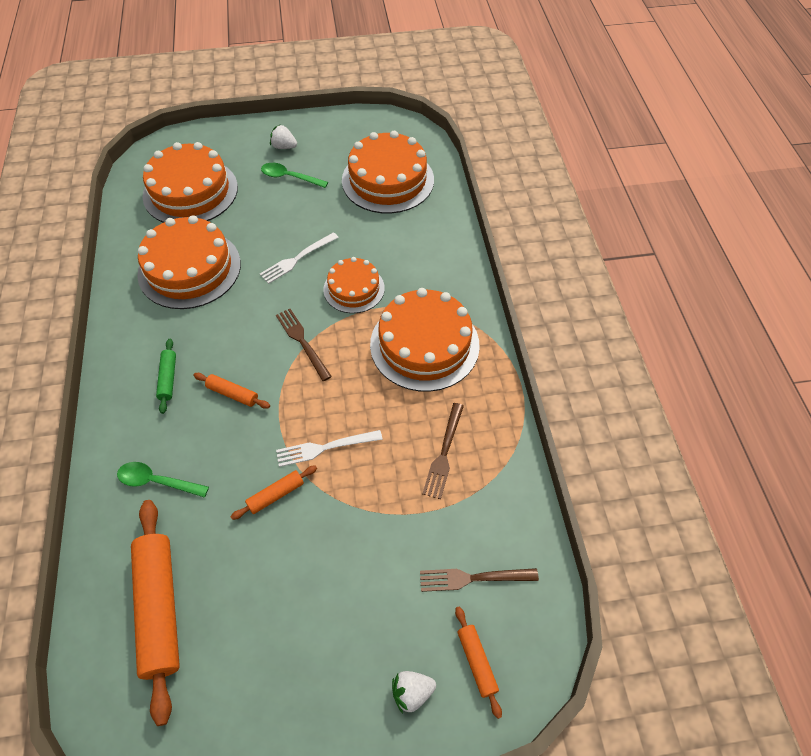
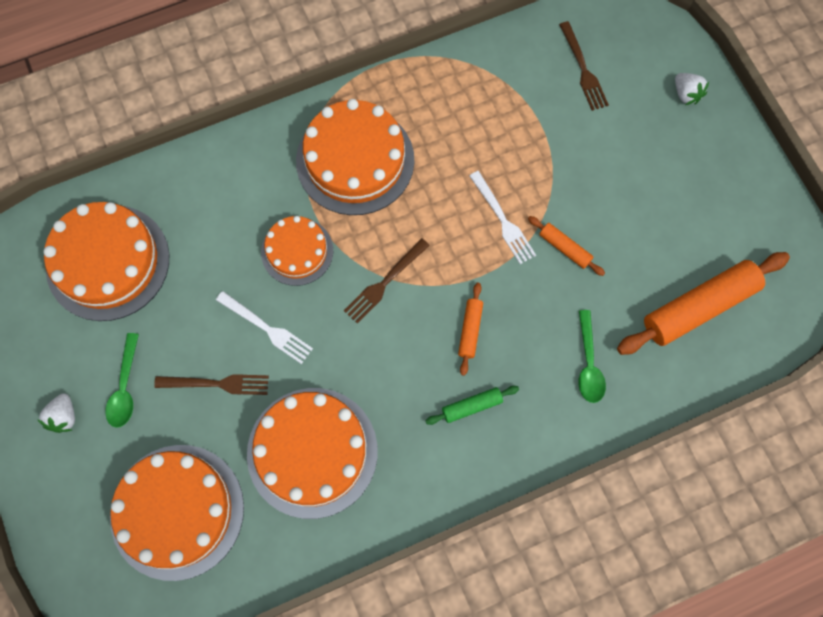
camera: 105 degrees left, 15 degrees up
brown fork [422,403,464,499] -> brown fork moved to [154,374,269,395]
orange rolling pin [455,607,502,719] -> none

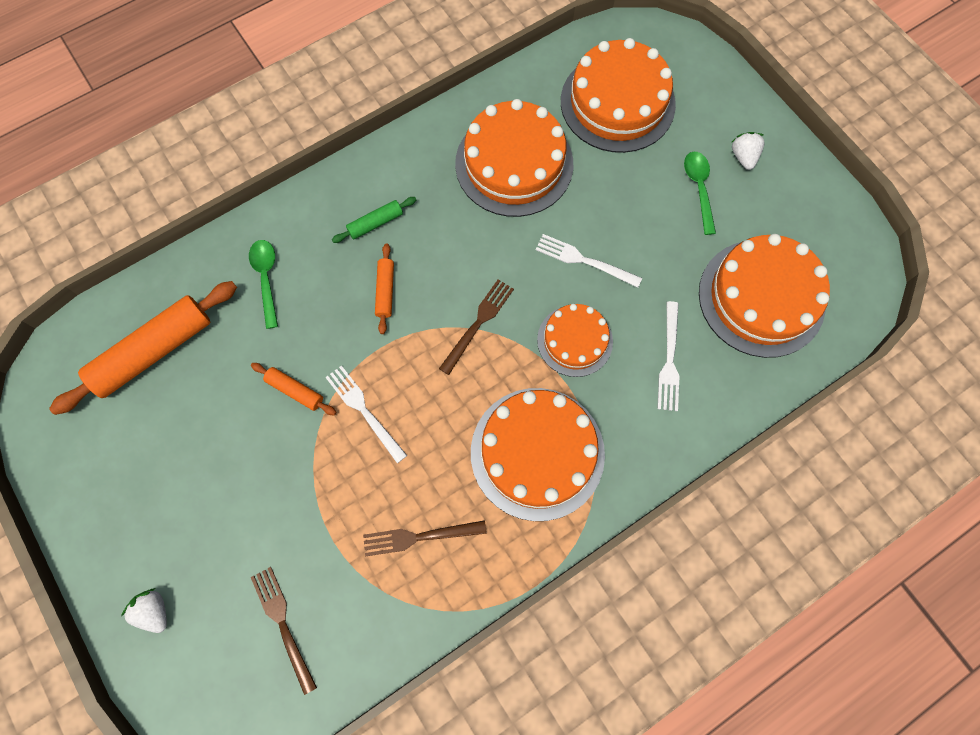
camera: 170 degrees right, 0 degrees up
brown fork [154,374,269,395] -> brown fork moved to [363,520,487,556]
none -> white fork [657,301,680,411]

